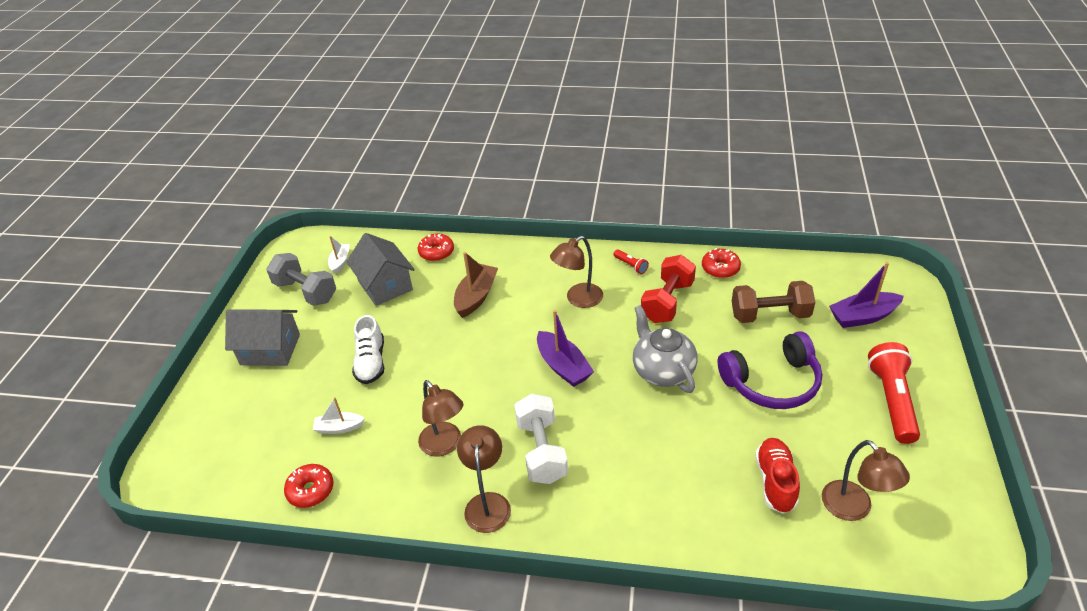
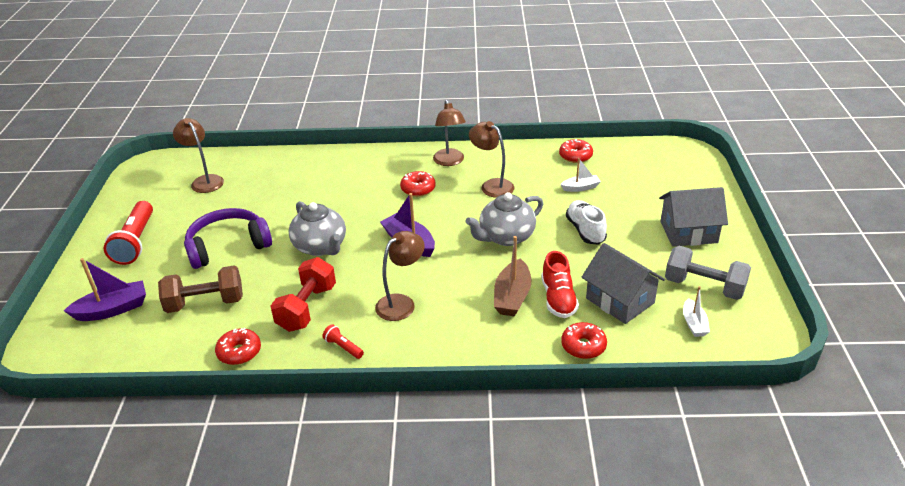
camera: 170 degrees right, 5 degrees down
white dumbbell [514,394,568,484] -> red donut [400,171,436,197]
red shoe [755,438,800,514] -> red shoe moved to [541,251,579,318]
none -> grey teapot [465,192,543,246]

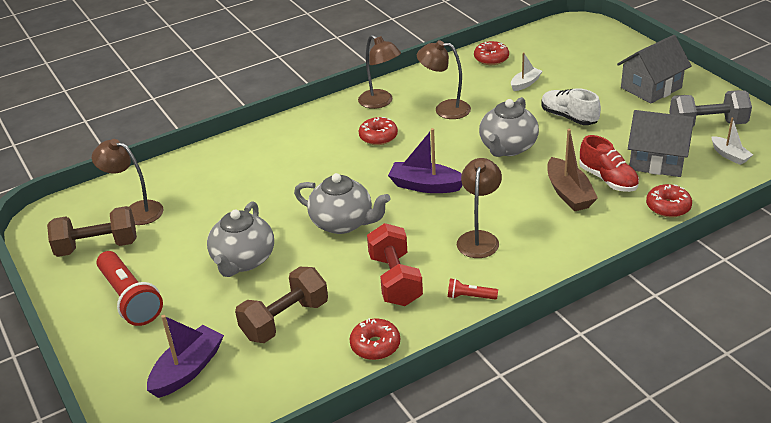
camera: 30 degrees left, 0 degrees up
purple headphones [184,208,272,269] -> grey teapot [207,201,274,277]
none -> brown dumbbell [47,206,137,257]

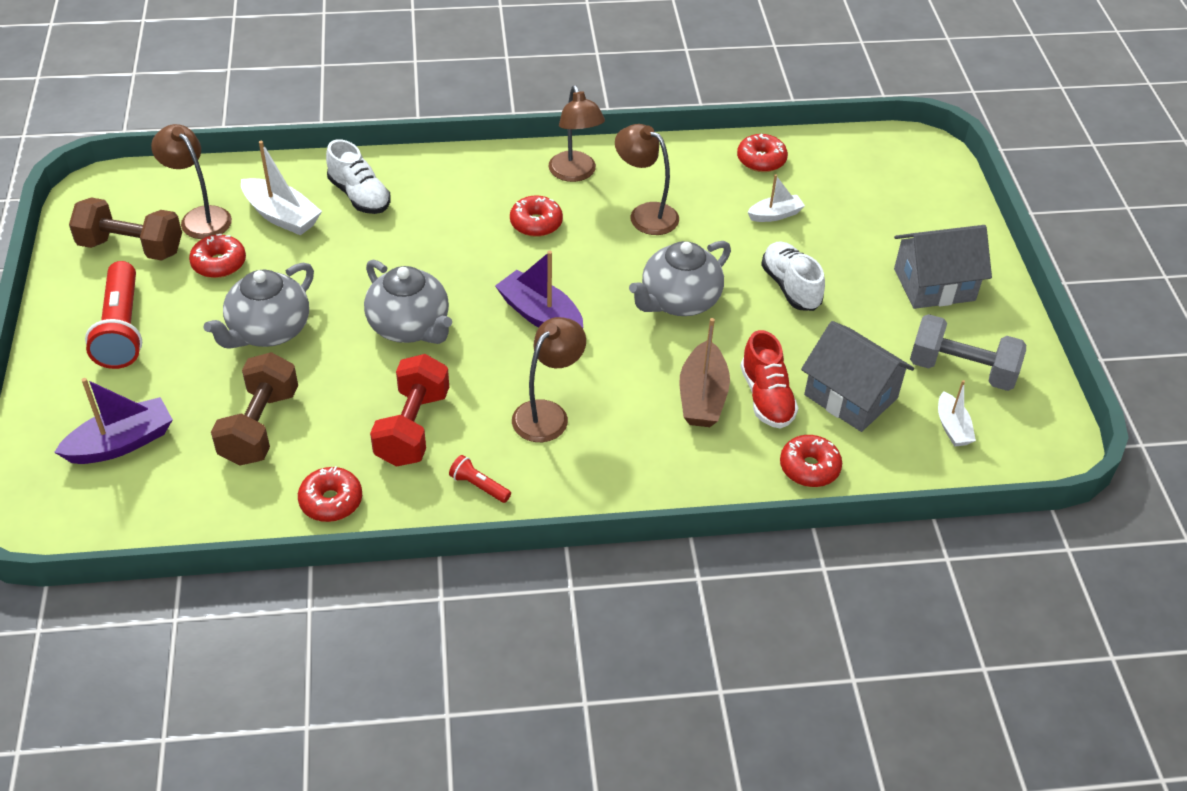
camera: 20 degrees right, 10 degrees up
brown dumbbell [235,267,328,343] -> brown dumbbell turned 60 degrees counterclockwise [211,352,298,466]
none -> red donut [189,234,246,278]
none -> white boat [241,141,322,235]
none -> white shoe [326,139,391,214]

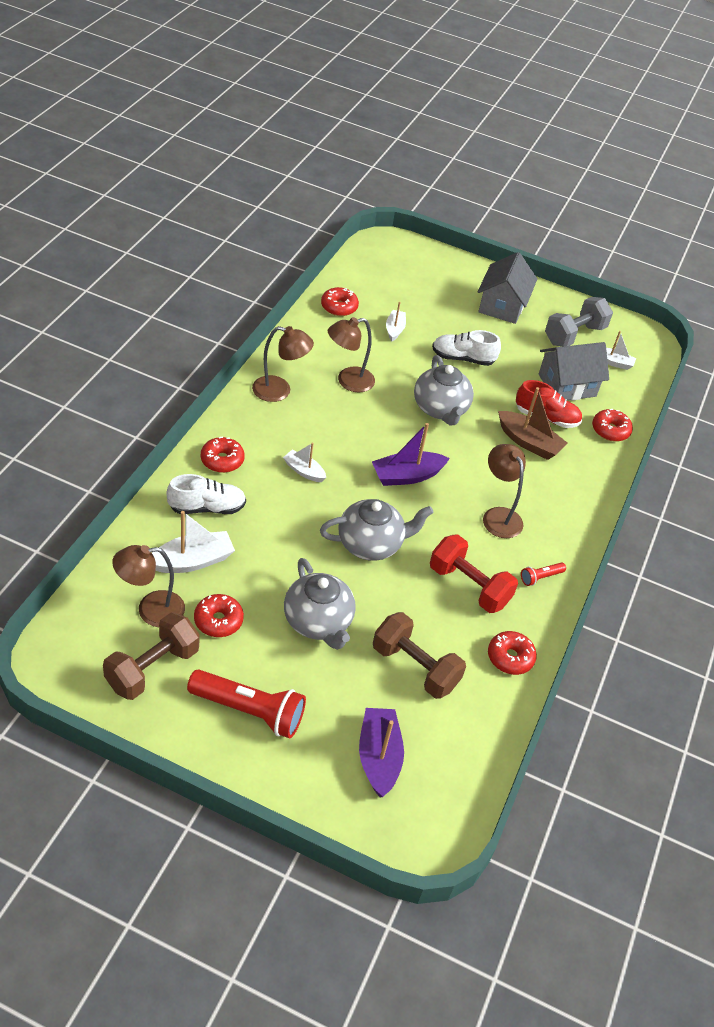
camera: 65 degrees left, 0 degrees up
red donut [510,195,563,237] -> red donut moved to [201,437,245,473]
none -> white boat [283,443,326,482]

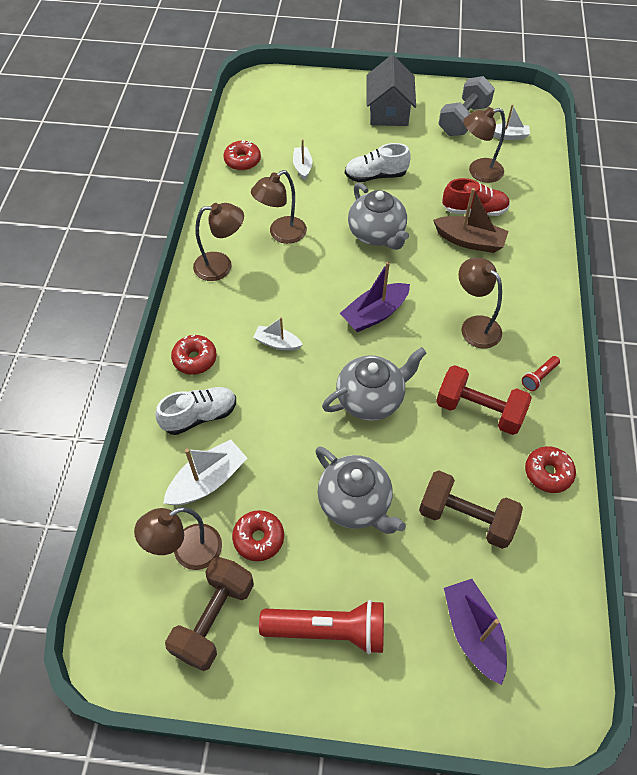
camera: 10 degrees left, 10 degrees up
grey house [539,342,609,400] -> brown lamp [463,107,505,183]
red donut [592,409,633,441] -> none

